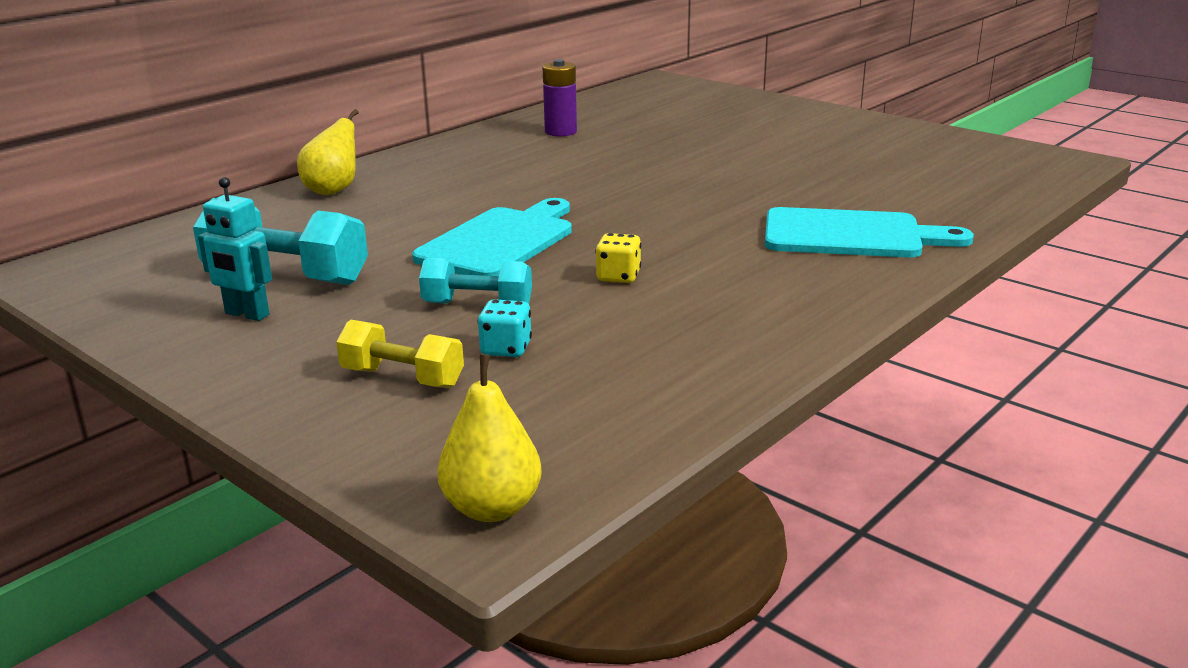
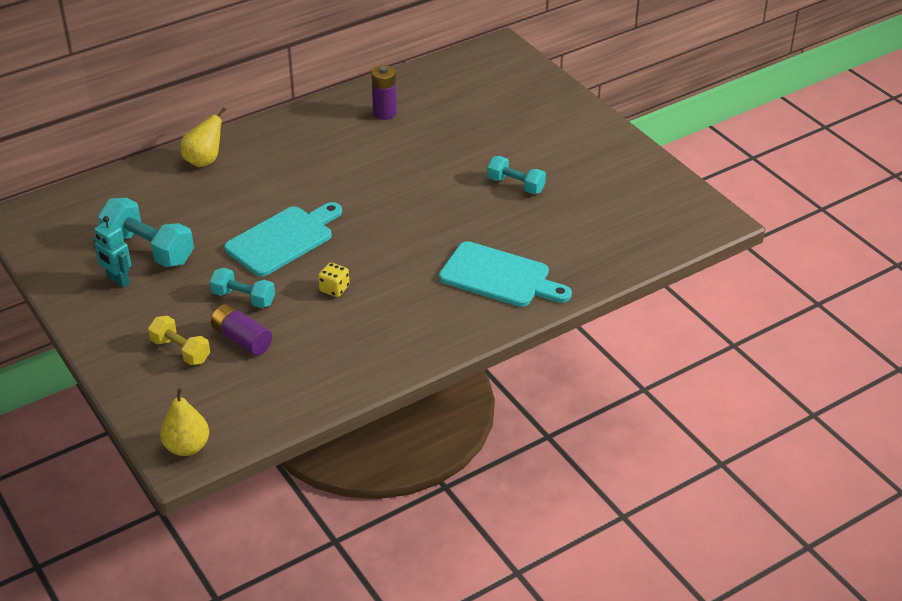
camera: 15 degrees right, 15 degrees up
turquoise dice [478,299,532,357] -> purple battery [211,304,272,355]
none -> turquoise dumbbell [487,156,546,194]

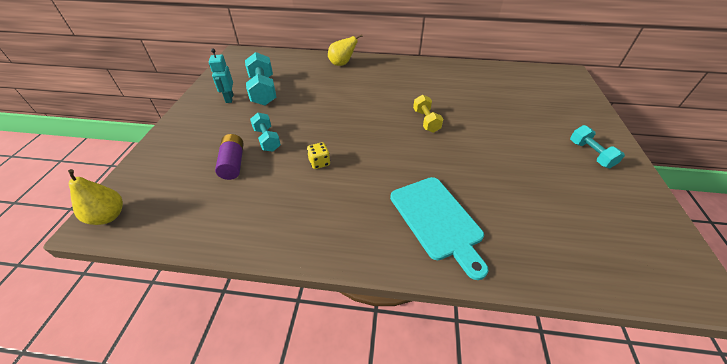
camera: 40 degrees right, 5 degrees up
yellow dumbbell [148,316,210,365] -> yellow dumbbell moved to [413,95,443,133]
turquoise cutting board [224,202,342,277] -> none
purple battery [371,65,397,120] -> none
turquoise dumbbell [487,156,546,194] -> turquoise dumbbell moved to [570,125,625,168]

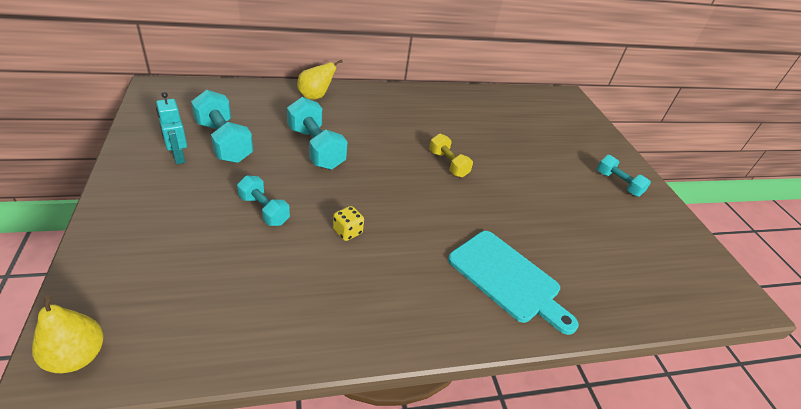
camera: 25 degrees left, 5 degrees down
purple battery [215,134,243,180] -> none
none -> turquoise dumbbell [287,97,348,170]

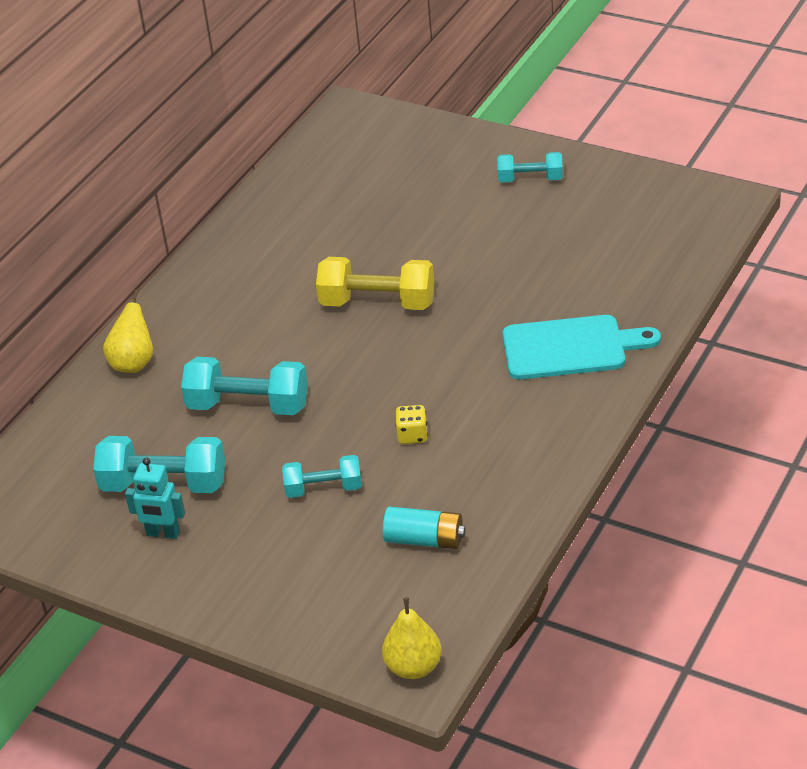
camera: 40 degrees left, 0 degrees up
yellow dumbbell [429,133,473,178] -> yellow dumbbell [316,257,434,310], size x1.62
none -> turquoise battery [383,507,466,549]

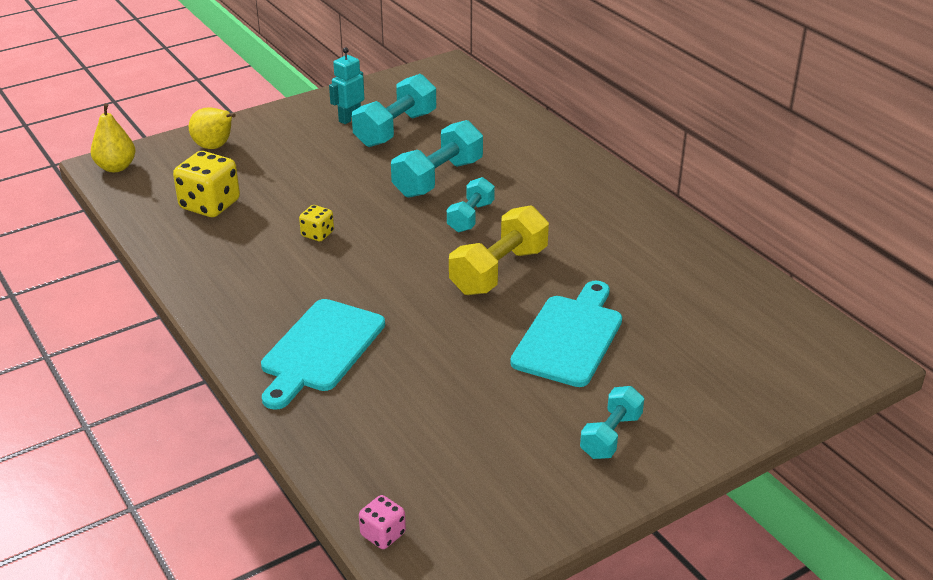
camera: 115 degrees right, 5 degrees down
yellow pear [103,290,153,373] -> yellow pear moved to [189,108,236,149]
turquoise dumbbell [282,455,362,498] -> turquoise dumbbell moved to [447,177,495,232]
turquoise battery [383,507,466,549] -> yellow dice [173,151,240,217]
none -> pink dice [359,495,406,549]
none -> turquoise cutting board [510,281,622,387]

